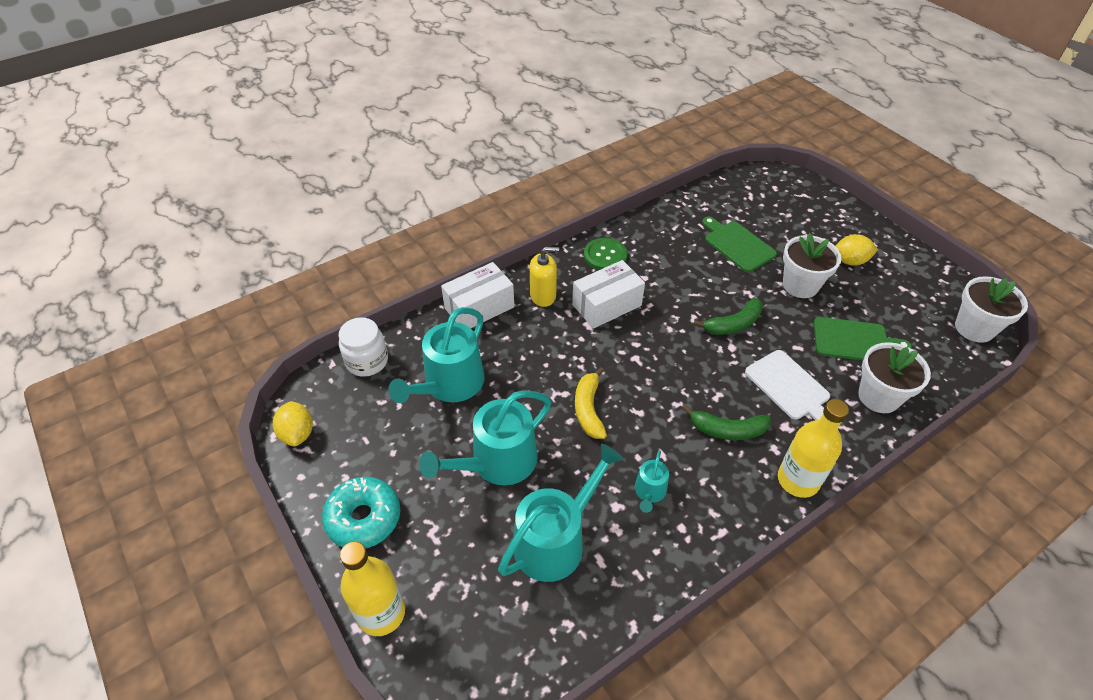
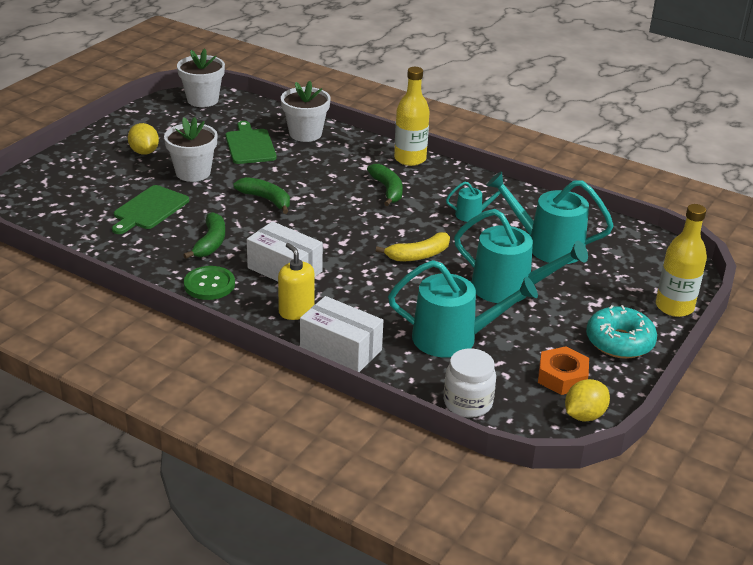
camera: 115 degrees left, 15 degrees down
white cutting board [745,350,830,420] -> none
none -> green banana [183,212,225,259]
none -> orange nut [538,346,589,395]

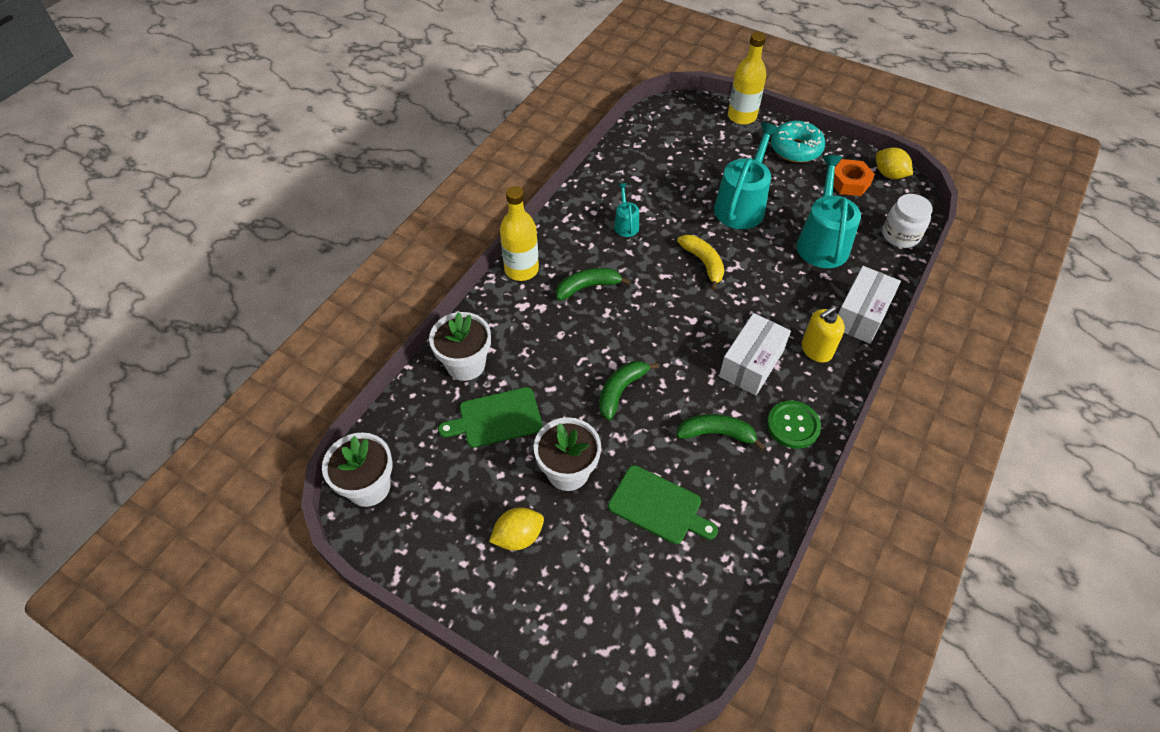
camera: 90 degrees left, 20 degrees up
turquoise watering can [486,171,614,264] -> none

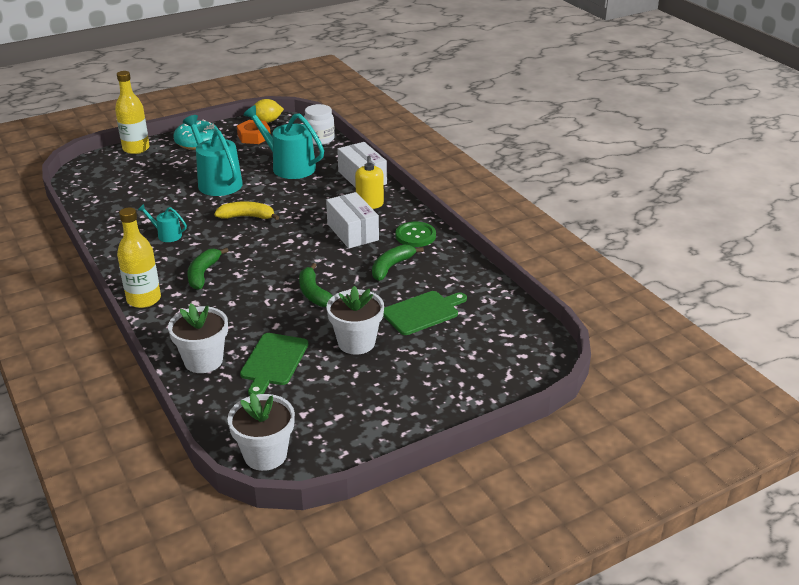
camera: 60 degrees left, 20 degrees down
yellow lemon [489,507,544,550] -> none

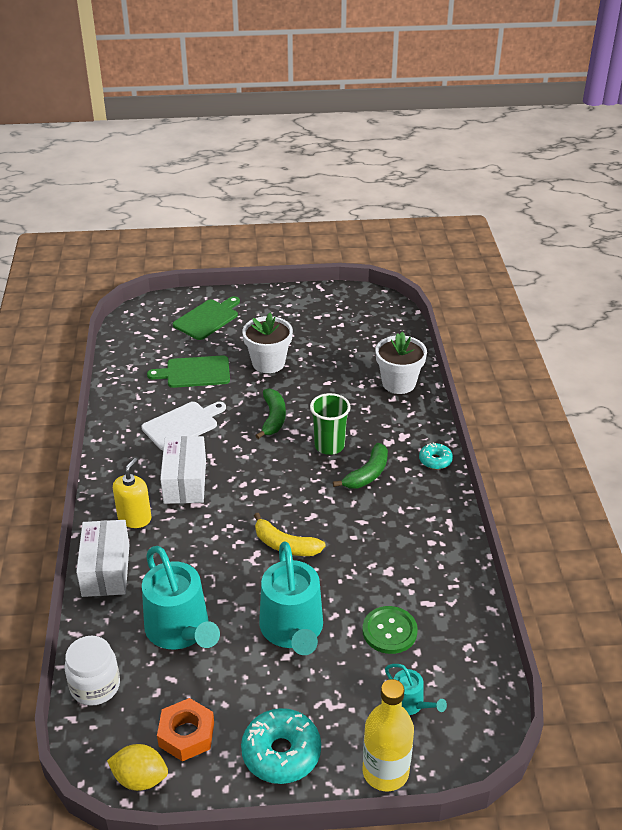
camera: 155 degrees left, 5 degrees up
yellow bottle [117,207,161,308] -> turquoise donut [419,443,453,469]
turquoise watering can [138,204,187,242] -> turquoise watering can moved to [385,664,447,715]
white flower pot [227,393,295,471] -> none
green cutting board [240,333,308,396] -> green cutting board moved to [173,296,240,340]
green banana [372,244,424,281] -> white cutting board [141,402,226,450]
green button [396,222,436,247] -> green button moved to [363,606,418,654]
none -> green cup [310,393,351,455]

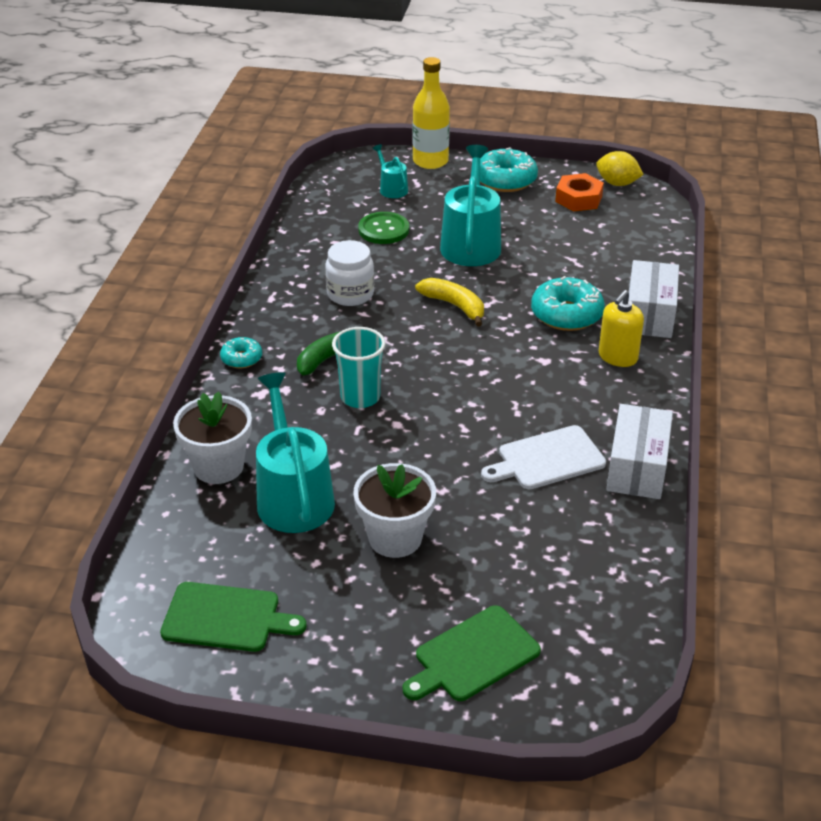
camera: 165 degrees left, 0 degrees up
white jar [64,636,120,706] -> white jar moved to [325,240,374,306]
turquoise watering can [142,546,220,649] -> turquoise watering can moved to [256,372,335,533]
green cutting board [147,355,230,388] -> green cutting board moved to [160,582,306,652]
white box [160,436,206,504] -> white box moved to [606,404,673,499]
green banana [255,388,286,439] -> none
green cup [310,393,351,455] -> turquoise cup [332,327,386,408]
none -> turquoise donut [531,276,605,331]

